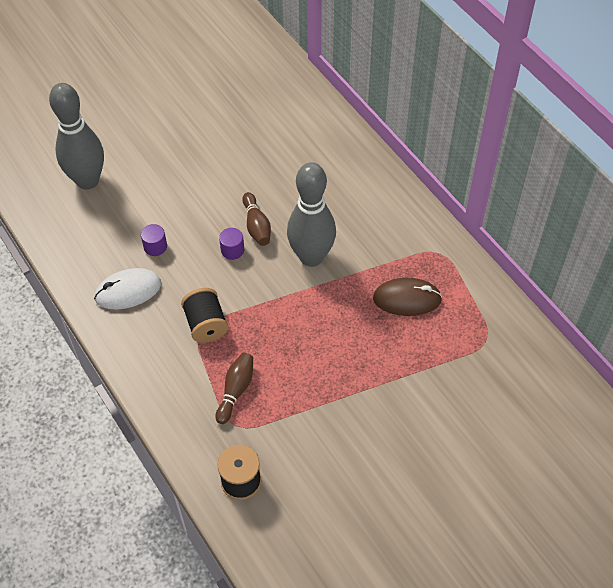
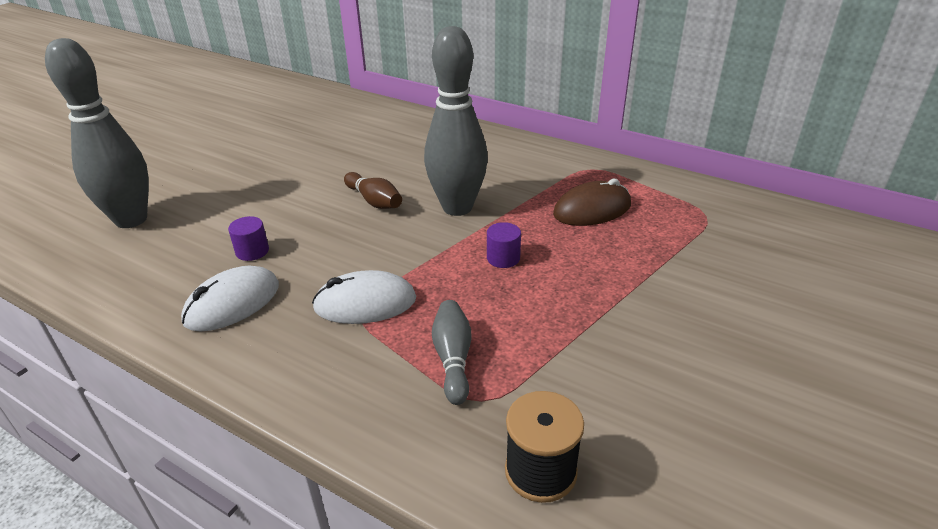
camera: 25 degrees left, 20 degrees down
black spool [181,288,228,343] -> white mouse [312,270,416,324]
brown bowling pin [215,353,253,424] -> grey bowling pin [432,300,471,405]
purple cylinder [219,228,244,260] -> purple cylinder moved to [487,222,521,268]

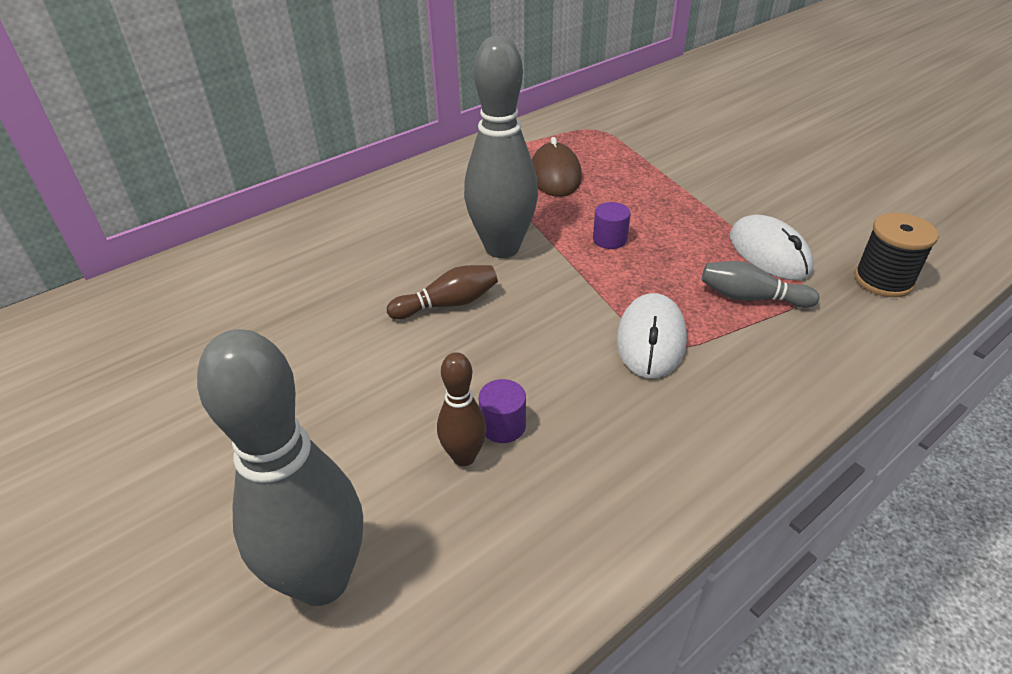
camera: 70 degrees left, 5 degrees up
white mouse [181,266,279,332] -> white mouse moved to [730,214,814,280]
none -> brown bowling pin [437,352,487,466]

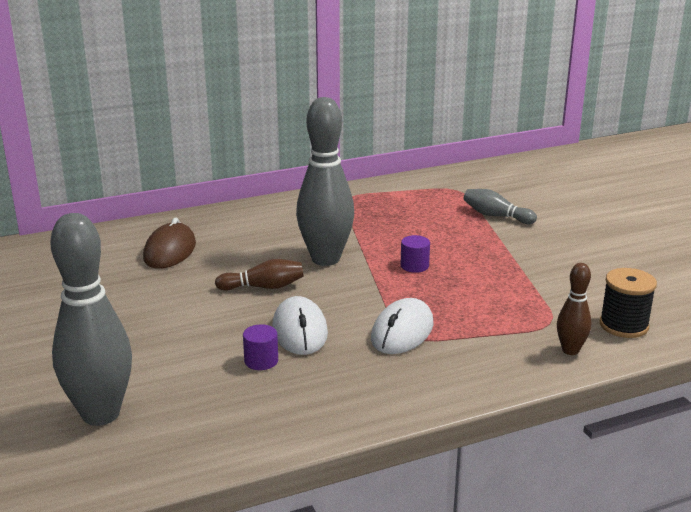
camera: 15 degrees right, 15 degrees down
brown bowling pin [437,352,487,466] -> brown bowling pin moved to [557,263,591,355]
brown mouse [532,137,582,197] -> brown mouse moved to [143,218,196,269]
grey bowling pin [701,261,819,308] -> grey bowling pin moved to [464,189,537,224]
white mouse [730,214,814,280] -> white mouse moved to [272,296,328,355]

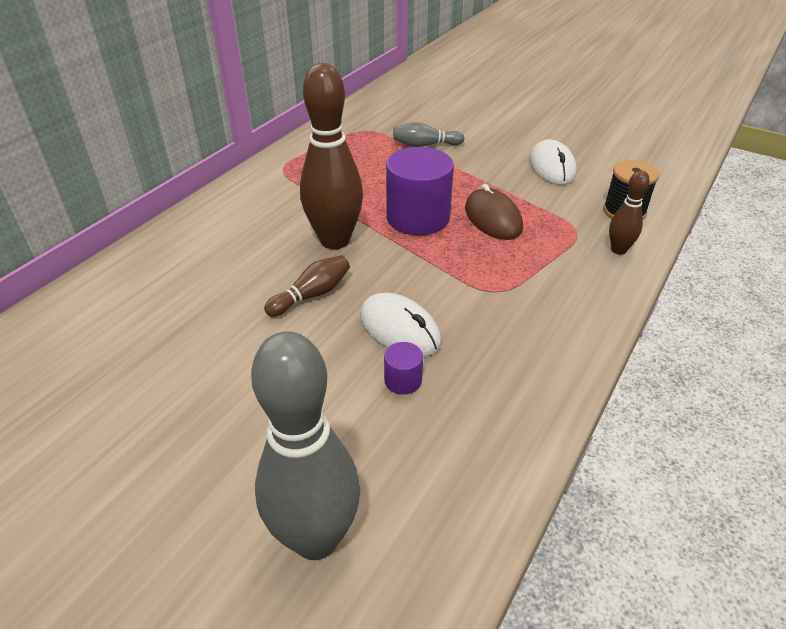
camera: 35 degrees left, 15 degrees up
brown mouse [143,218,196,269] -> brown mouse moved to [465,184,523,240]
grey bowling pin [296,97,354,266] -> brown bowling pin [300,63,363,249]
white mouse [371,298,434,354] -> white mouse moved to [529,139,577,185]
purple cylinder [400,235,430,273] -> purple cylinder [386,147,454,235], size x2.25

